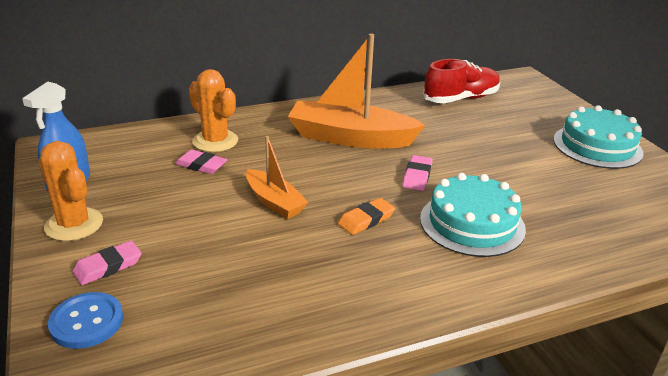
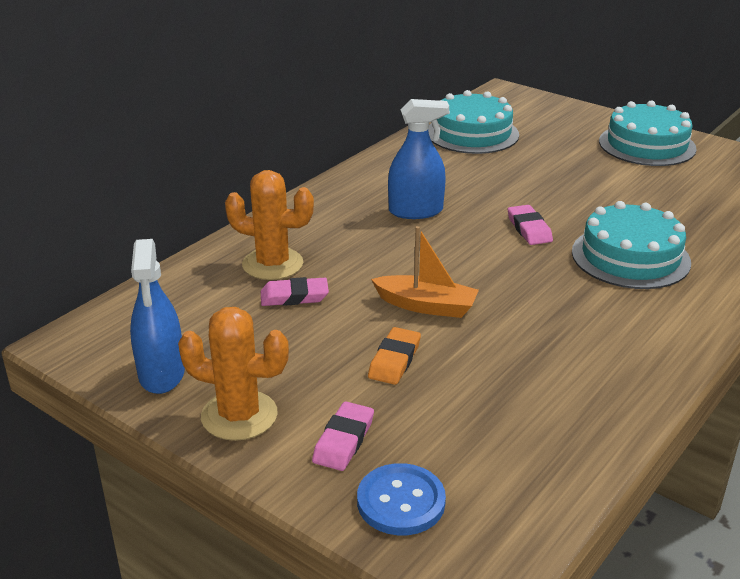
camera: 30 degrees left, 0 degrees up
orange boat [288,34,425,148] -> blue spray bottle [388,99,449,219]
orange eraser [338,198,395,235] -> orange eraser moved to [368,327,421,385]
red shoe [423,59,500,103] -> turquoise cake [428,90,519,154]

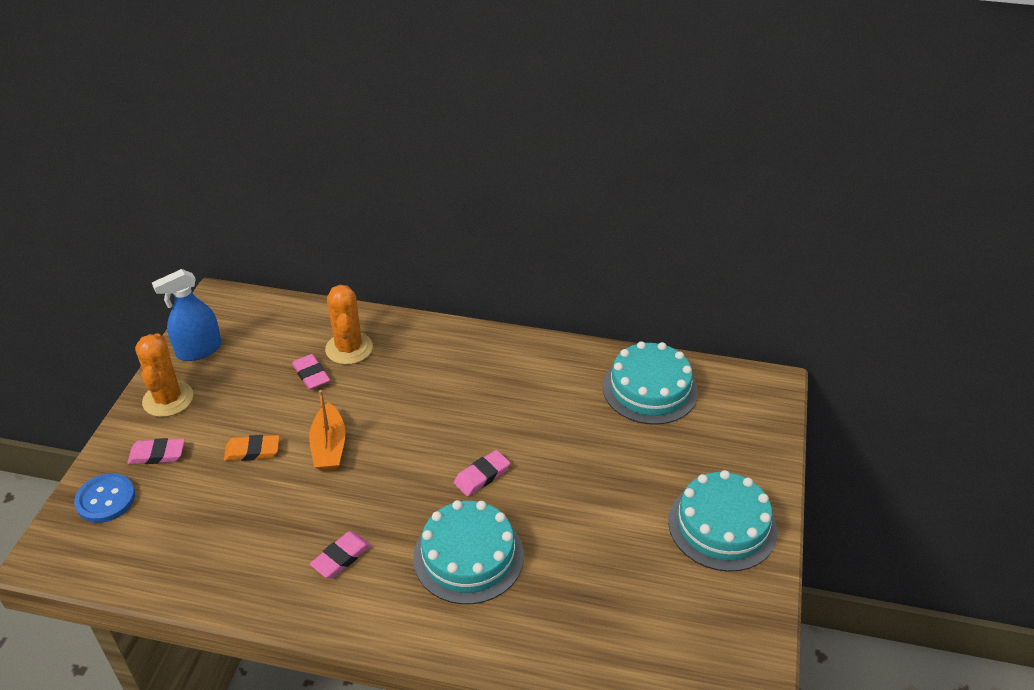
camera: 65 degrees right, 10 degrees up
blue spray bottle [388,99,449,219] -> none
none -> pink eraser [310,531,371,578]

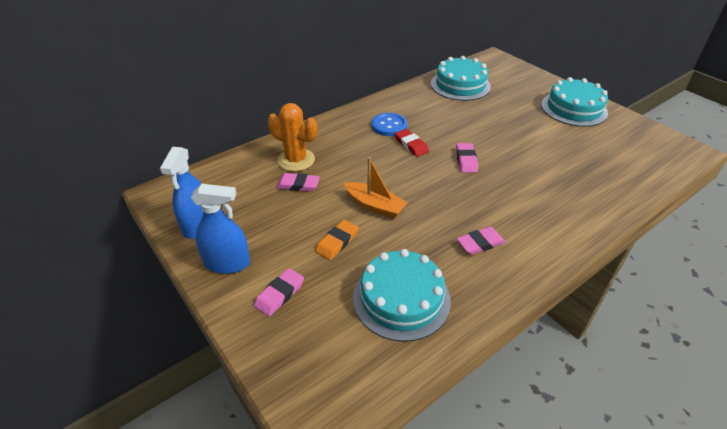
camera: 50 degrees left, 0 degrees up
blue button [74,473,135,523] -> blue button moved to [371,113,408,136]
orange cactus [135,333,193,417] -> blue spray bottle [191,184,250,274]
pink eraser [310,531,371,578] -> pink eraser turned 75 degrees clockwise [457,227,505,255]
turquoise cake [413,500,524,604] -> turquoise cake moved to [353,249,451,342]
none -> red eraser [395,129,429,157]

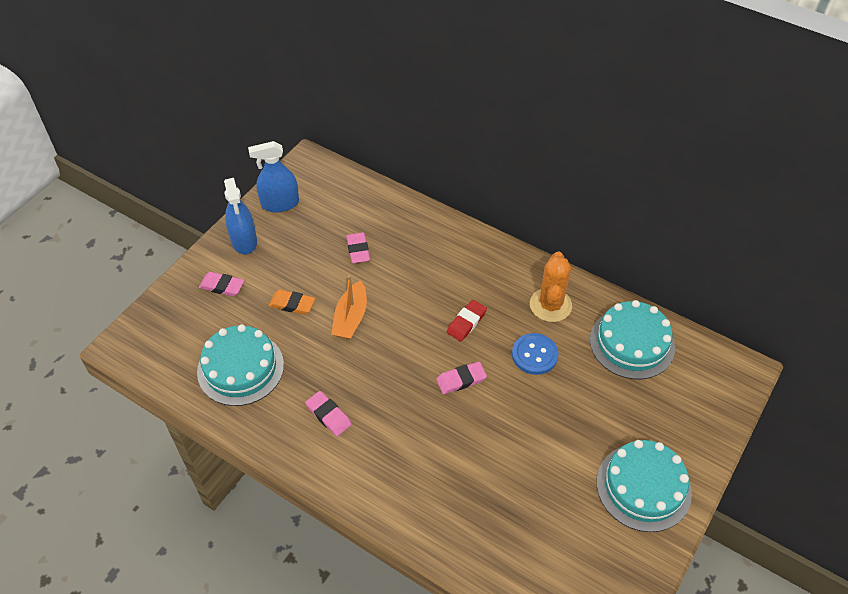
camera: 70 degrees right, 10 degrees up
orange cactus [268,103,317,172] -> orange cactus moved to [530,251,572,322]
blue button [371,113,408,136] -> blue button moved to [512,333,559,375]

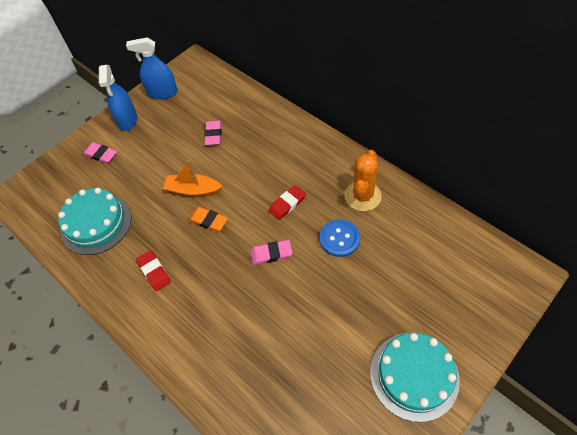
camera: 15 degrees right, 5 degrees up
orange eraser [269,289,315,315] -> orange eraser moved to [188,207,228,232]
pink eraser [305,391,352,436] -> red eraser [136,250,171,291]
orange boat [331,275,367,339] -> orange boat turned 75 degrees clockwise [163,160,223,197]
turquoise cake [590,300,675,379] -> none

